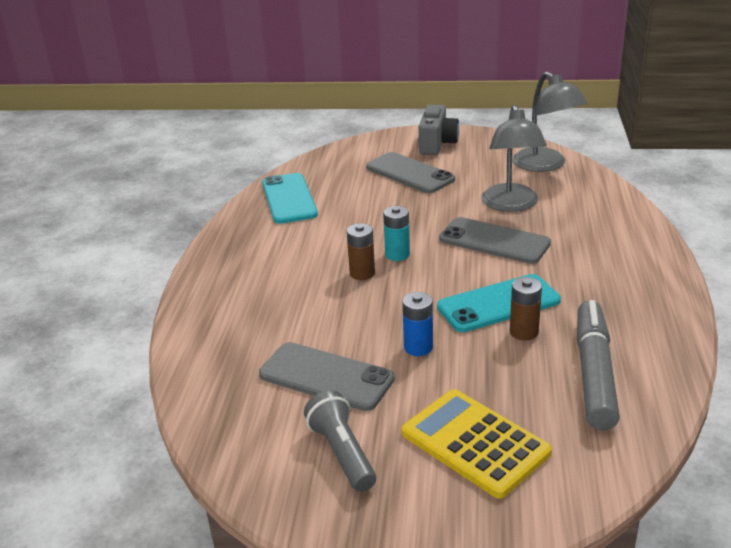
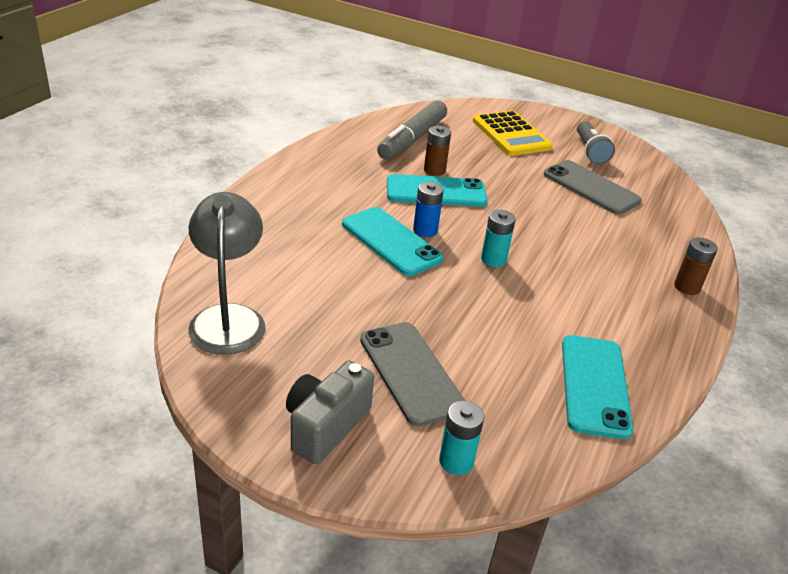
camera: 165 degrees left, 5 degrees up
brown battery [347,223,375,280] -> brown battery moved to [674,237,718,295]
blue battery [402,292,433,356] -> blue battery moved to [413,182,444,237]
grey phone [439,217,551,264] -> turquoise phone [342,207,444,276]
grey lamp [482,105,547,212] -> none
none -> turquoise battery [439,401,484,475]

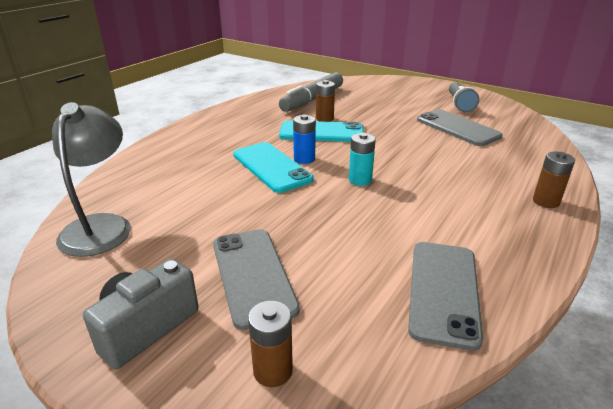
camera: 10 degrees right, 5 degrees down
turquoise battery [439,401,484,475] -> brown battery [248,301,293,387]
yellow calculator [473,110,553,156] -> none
turquoise phone [562,335,633,439] -> grey phone [408,242,483,351]

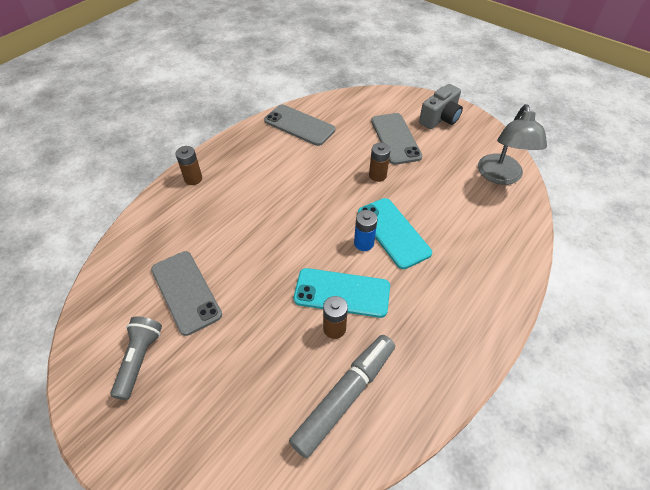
camera: 175 degrees left, 20 degrees up
brown battery [248,301,293,387] -> brown battery moved to [369,143,391,182]
turquoise battery [349,133,376,186] -> none
grey phone [408,242,483,351] -> grey phone turned 75 degrees counterclockwise [264,104,335,146]

